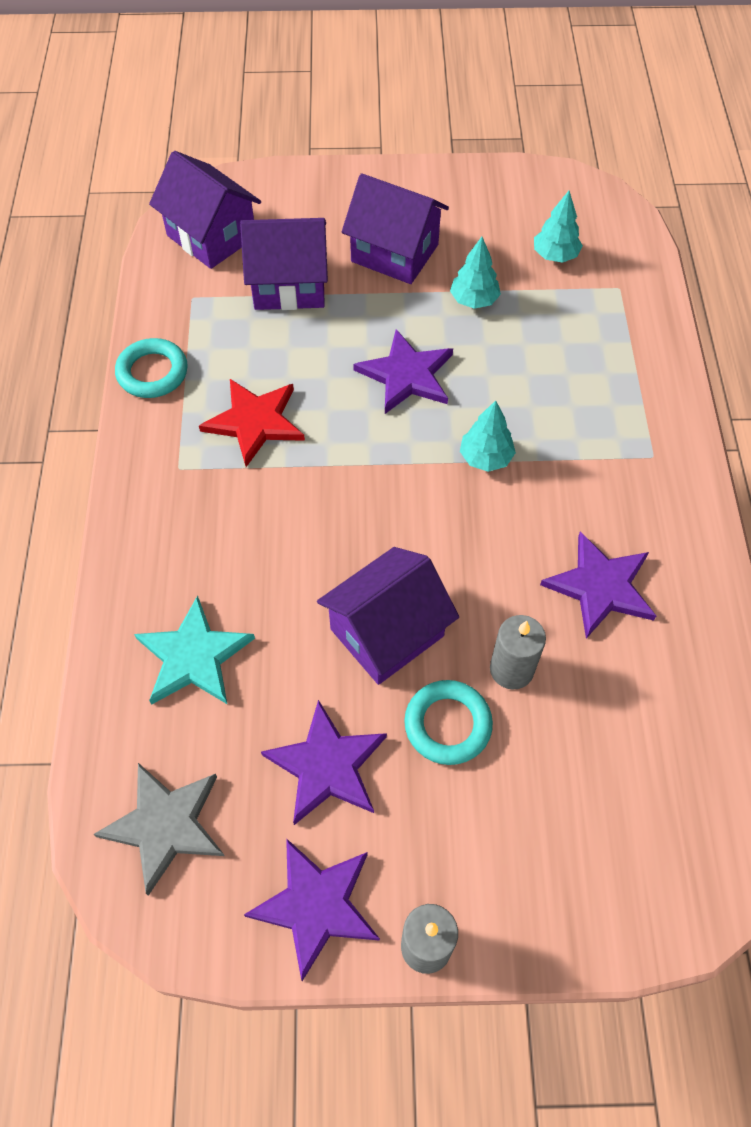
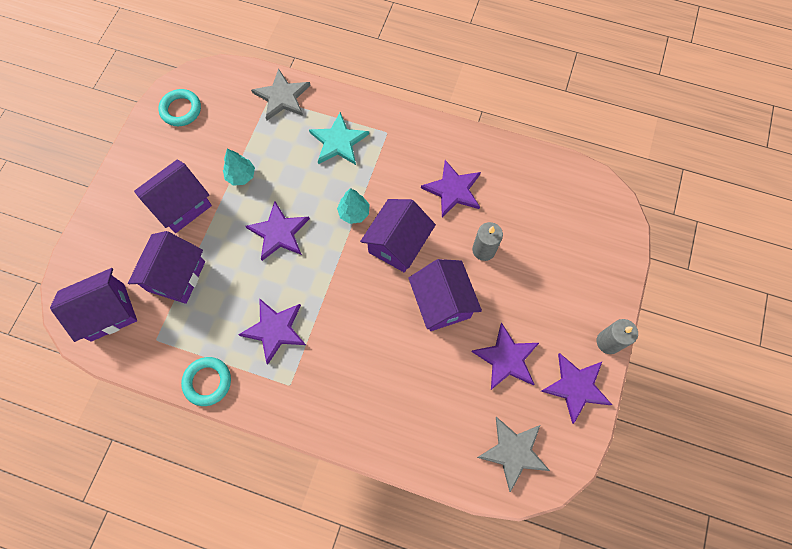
camera: 70 degrees left, 10 degrees up
turquoise star [134,595,255,705] -> turquoise star moved to [309,112,369,165]
red star [199,379,305,467] -> purple star [238,298,306,365]
turquoise ring [404,680,493,765] -> turquoise ring moved to [158,89,201,126]
turquoise tree [534,191,583,263] -> none
none -> grey star [251,69,311,120]
none -> purple house [360,199,436,273]

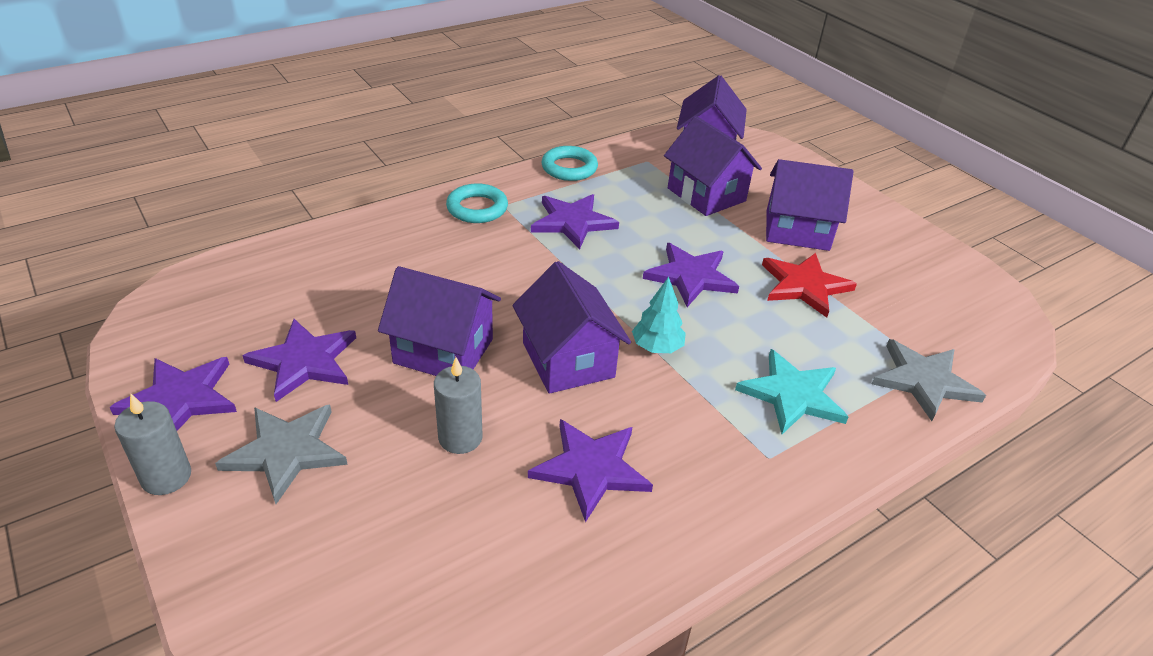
camera: 125 degrees right, 30 degrees down
purple house [134,159,212,233] -> purple house turned 75 degrees counterclockwise [766,159,853,251]
turquoise ring [158,89,201,126] -> turquoise ring moved to [446,183,508,223]
turquoise tree [223,149,255,186] -> red star [762,253,857,318]
grey star [477,417,550,492] -> grey star moved to [215,404,348,504]

